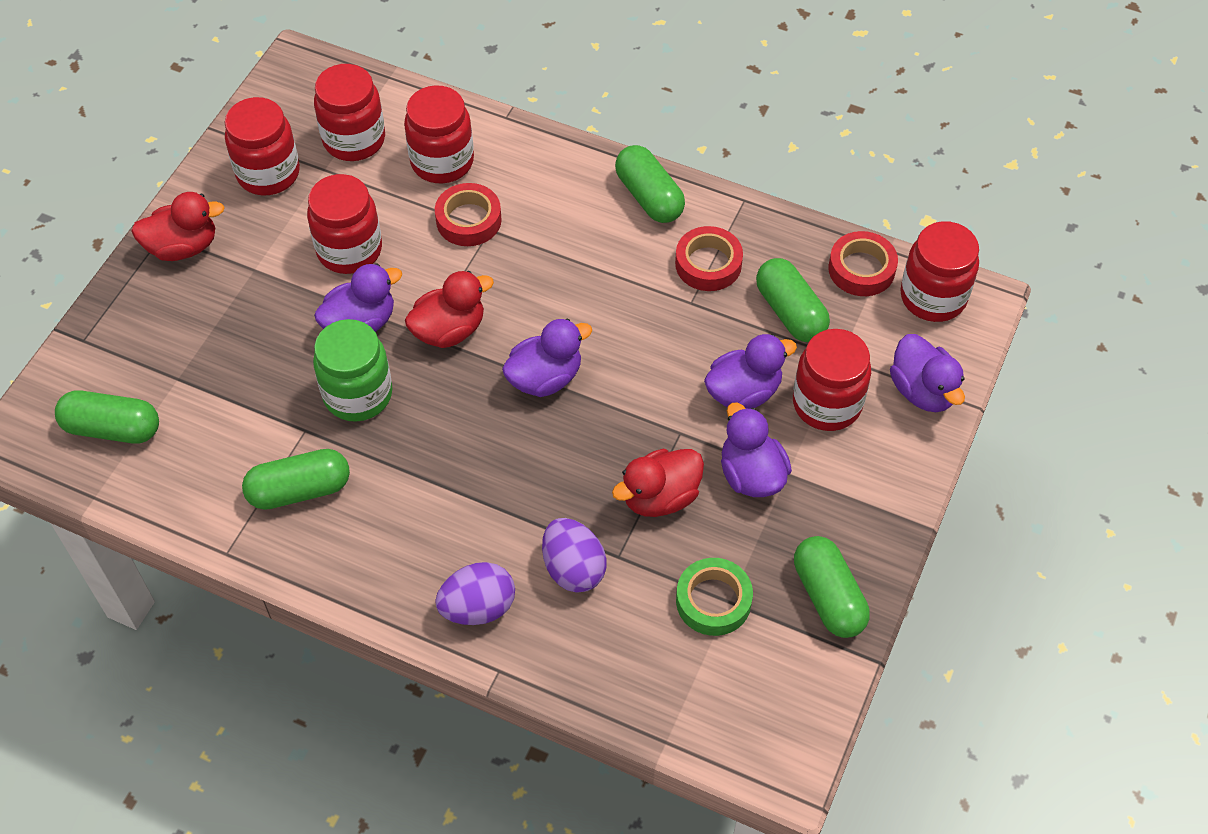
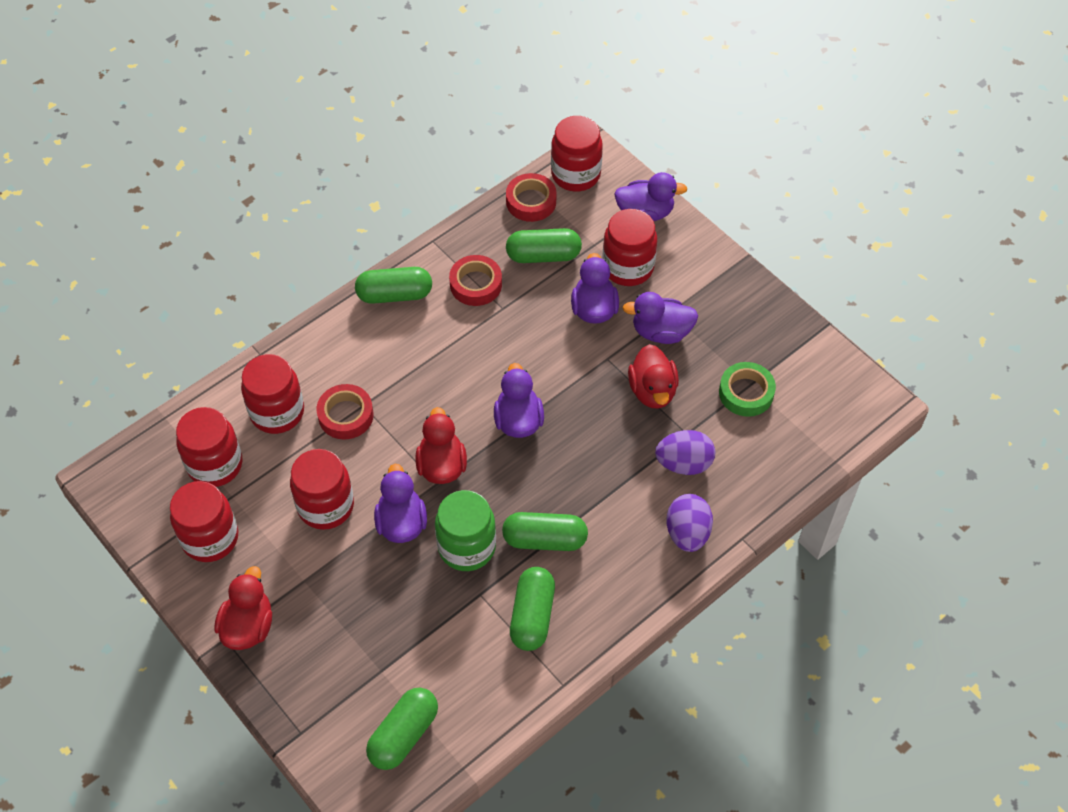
camera: 65 degrees left, 0 degrees up
green capsule [794,536,870,638] -> green capsule moved to [502,512,588,551]

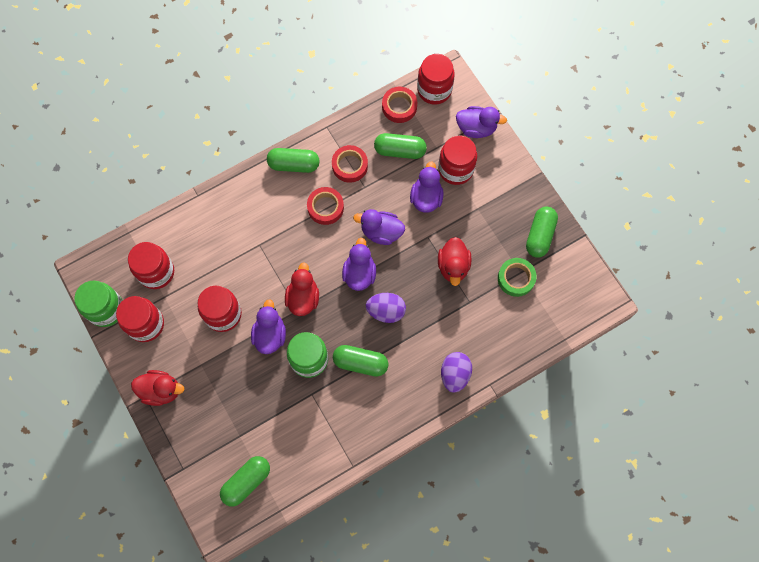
camera: 10 degrees right, 15 degrees up
red duck [215,566,272,650] -> red duck turned 75 degrees clockwise [131,370,184,406]
red jar [241,354,304,434] -> none
red tape [317,384,374,440] -> red tape moved to [307,187,344,225]
green capsule [510,567,555,651] -> green capsule moved to [526,207,558,257]
purple duck [622,292,698,344] -> purple duck moved to [353,209,405,245]
purple egg [655,430,715,475] -> purple egg moved to [366,293,406,323]
none -> green jar [74,280,123,327]

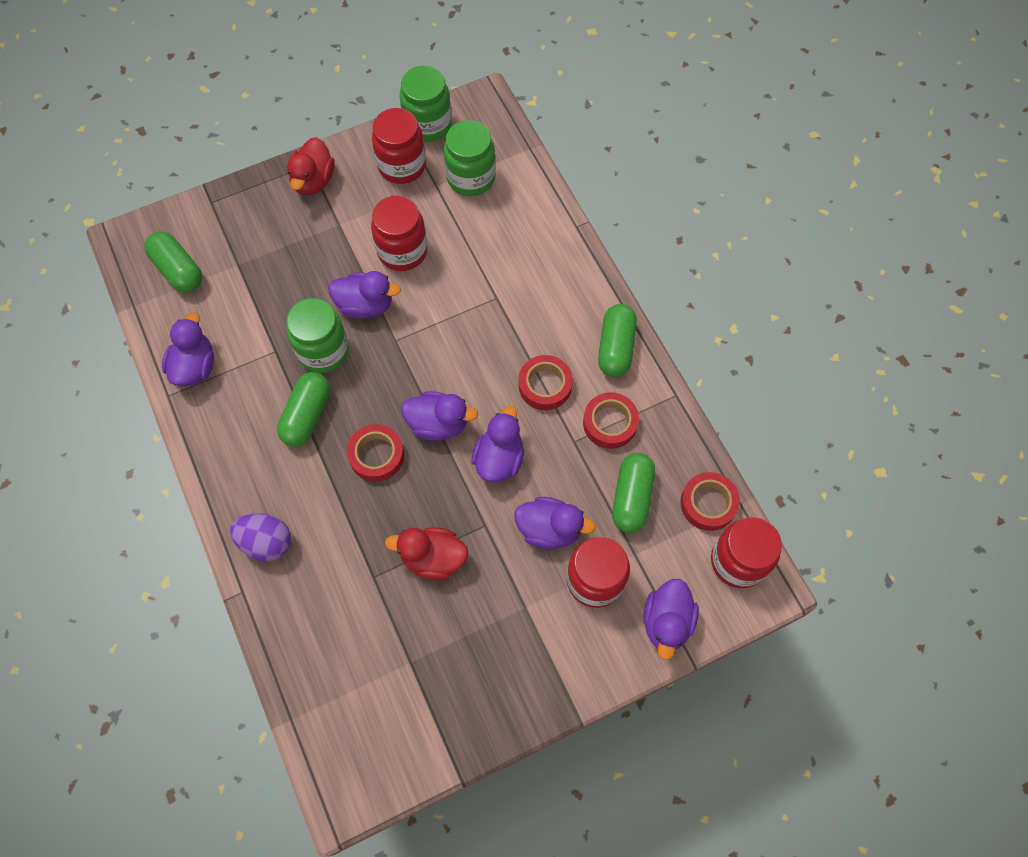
camera: 95 degrees right, 5 degrees down
red jar [128,242,174,289] -> green jar [444,120,496,196]
red duck [285,262,319,316] -> none
purple egg [366,293,406,323] -> red tape [347,424,404,482]
green tape [498,258,537,297] -> none
green capsule [526,207,558,257] -> none
none -> purple duck [162,312,214,386]

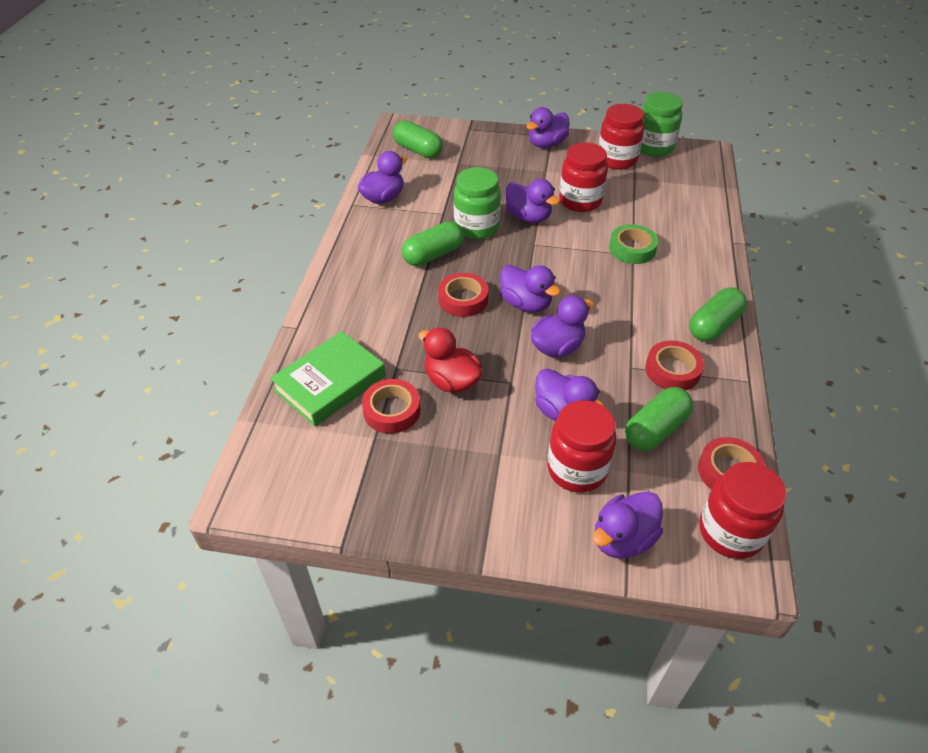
camera: 35 degrees right, 20 degrees down
green capsule [144,231,202,293] -> green capsule turned 45 degrees counterclockwise [393,120,443,158]
purple egg [230,513,291,561] -> none
red duck [287,137,335,195] -> purple duck [526,107,569,148]
green jar [444,120,496,196] -> none
red tape [519,355,573,410] -> red tape moved to [362,379,420,434]
none -> green book [270,331,386,427]
none -> green tape [609,224,658,264]

